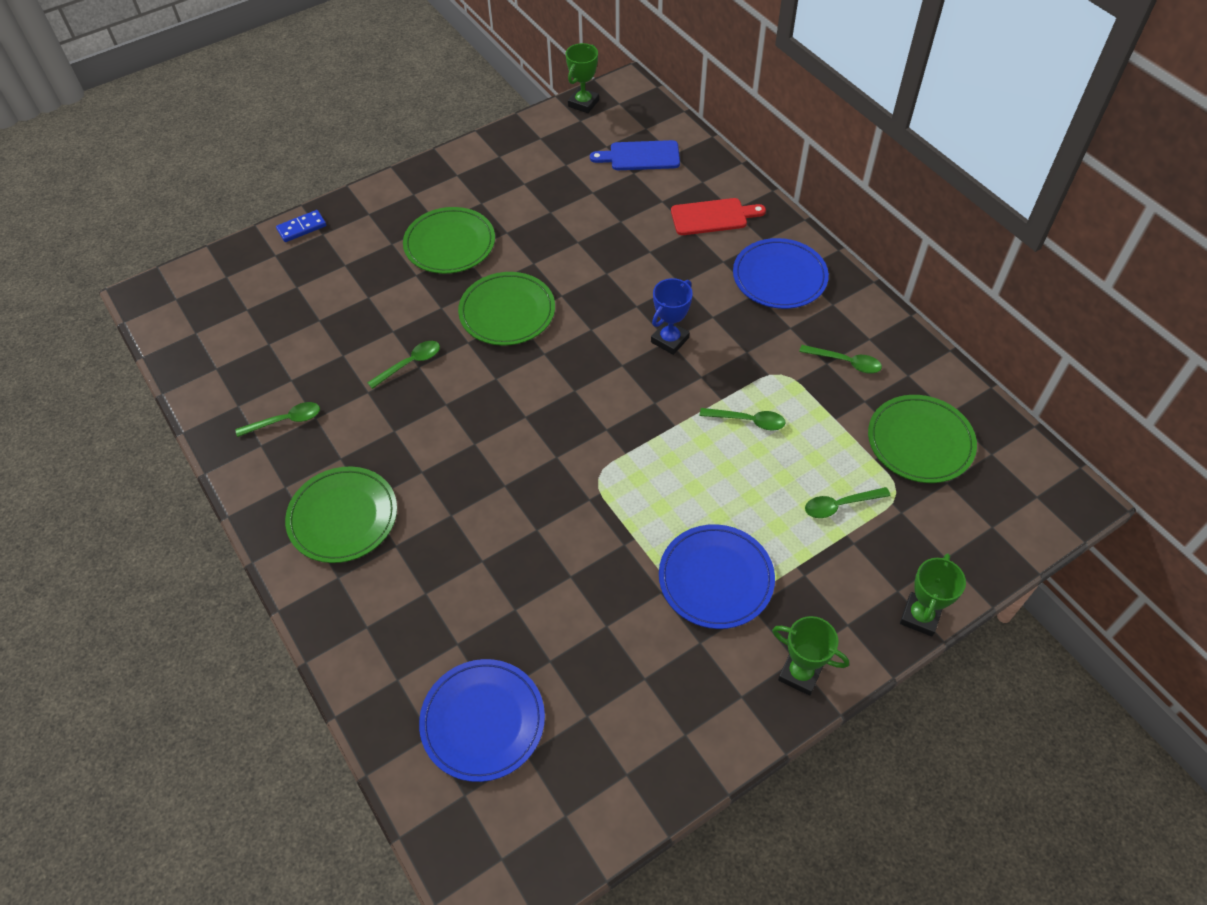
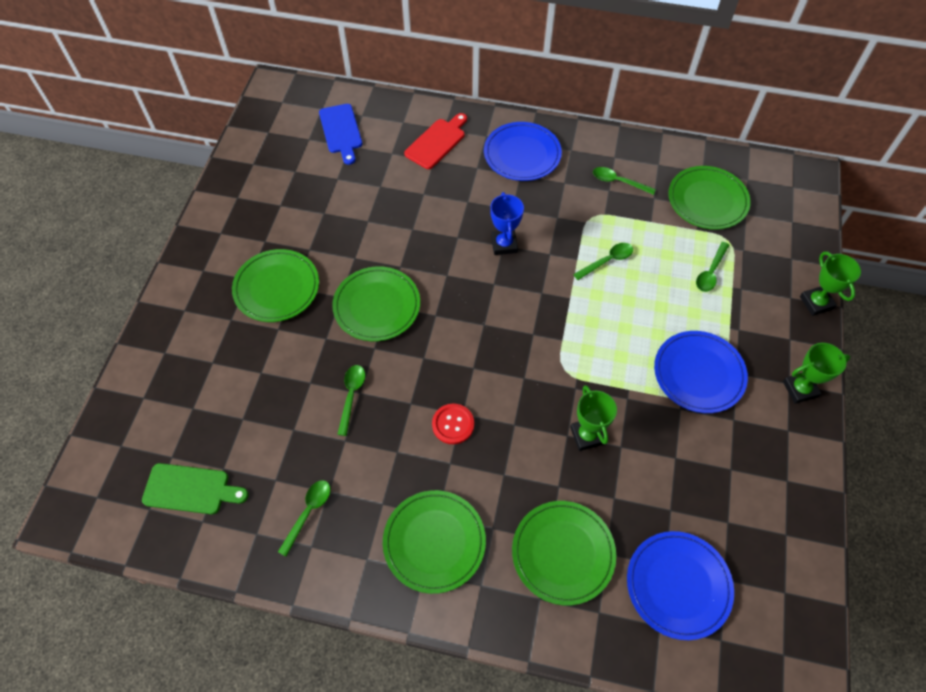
camera: 45 degrees left, 5 degrees up
blue domino [276,210,326,242] -> none
green trophy [566,43,599,113] -> green trophy moved to [570,385,617,451]
blue cutting board [590,140,680,170] -> blue cutting board turned 60 degrees counterclockwise [319,104,362,165]
green spoon [799,345,882,373] -> green spoon turned 135 degrees counterclockwise [593,167,656,195]
none -> green cutting board [142,463,249,514]
none -> red button [432,404,474,444]
none -> green plate [512,501,616,606]

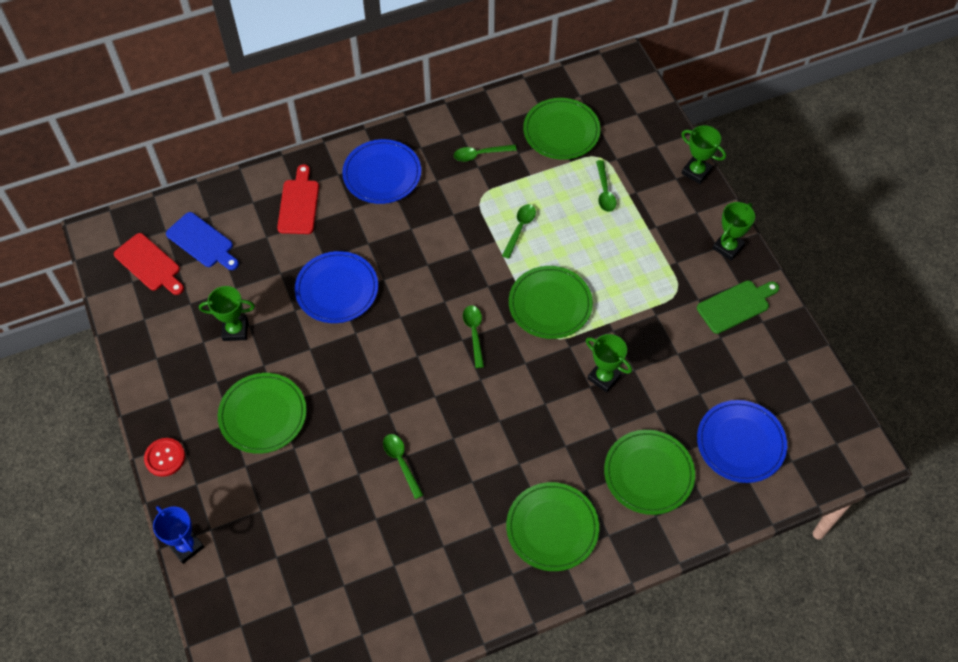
camera: 35 degrees left, 0 degrees up
green cutting board [142,463,249,514] -> green cutting board moved to [697,280,779,334]
green spoon [278,480,331,556] -> green spoon moved to [463,305,484,368]
green plate [332,266,420,341] -> green plate moved to [509,266,593,339]
red button [432,404,474,444] -> red button moved to [144,438,185,477]
blue trophy [490,192,524,255] -> blue trophy moved to [153,506,204,564]
blue plate [654,331,748,413] -> blue plate moved to [295,251,378,323]
none -> red cutting board [114,233,184,295]
none -> green trophy [199,286,255,341]

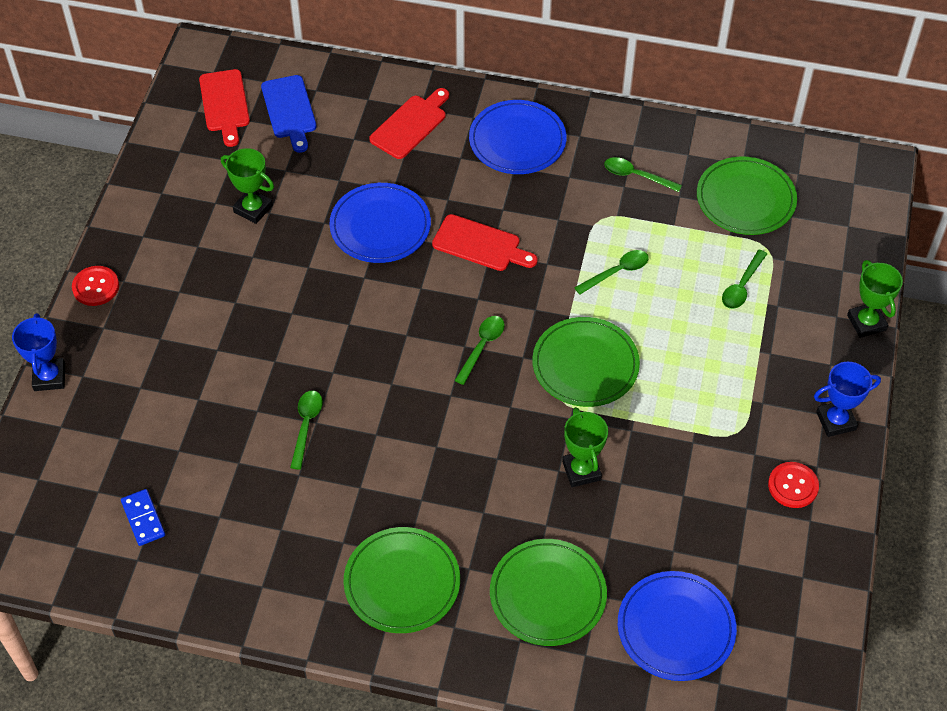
camera: 35 degrees right, 5 degrees down
green plate [218,373,307,454] -> none
green cutting board [697,280,779,334] -> red button [768,462,819,508]
green trophy [712,202,755,261] -> blue trophy [814,362,881,437]
none -> blue domino [121,489,165,546]
none -> red cutting board [432,214,538,271]

